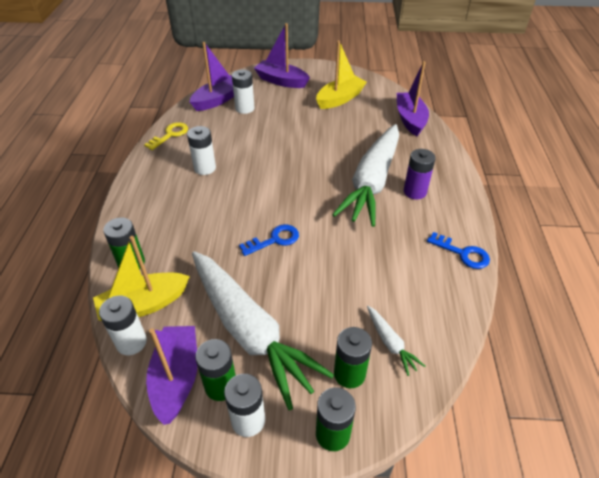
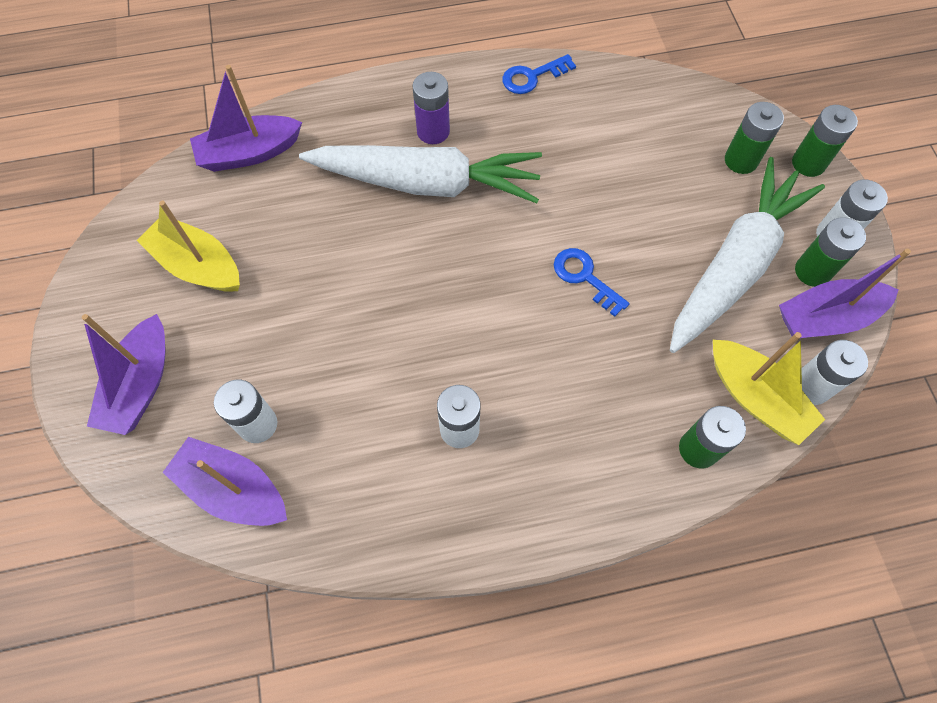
camera: 105 degrees left, 20 degrees up
yellow key [144,122,188,150] -> none
white carrot [367,306,425,376] -> none
blue key [427,232,490,269] -> blue key turned 135 degrees counterclockwise [502,54,576,94]

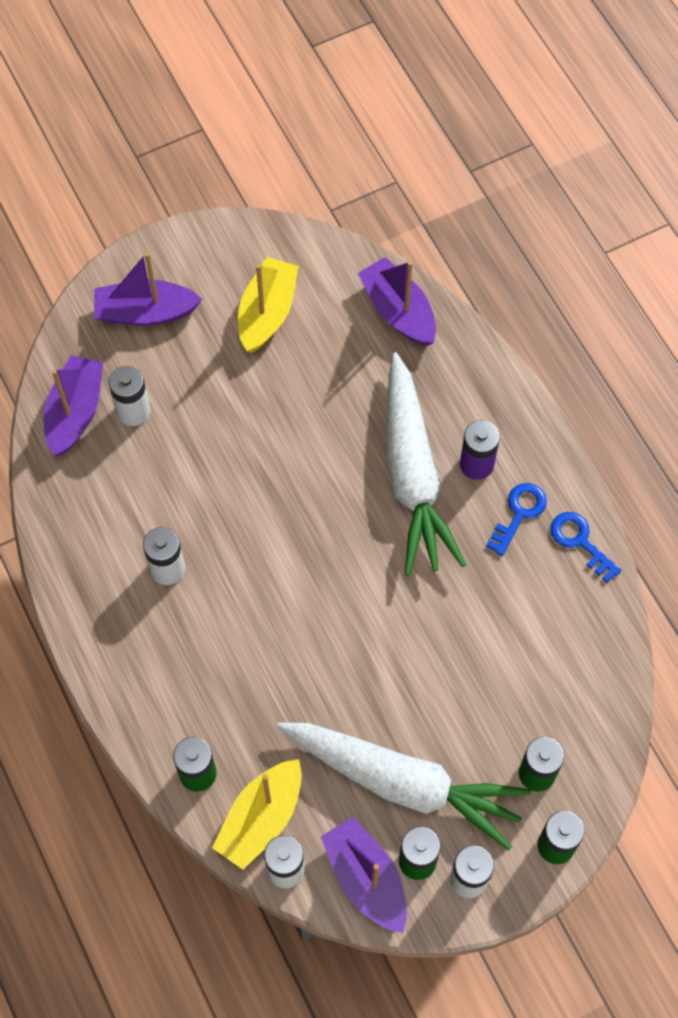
camera: 75 degrees right, 0 degrees up
blue key [554,248,630,317] -> blue key moved to [486,483,547,556]

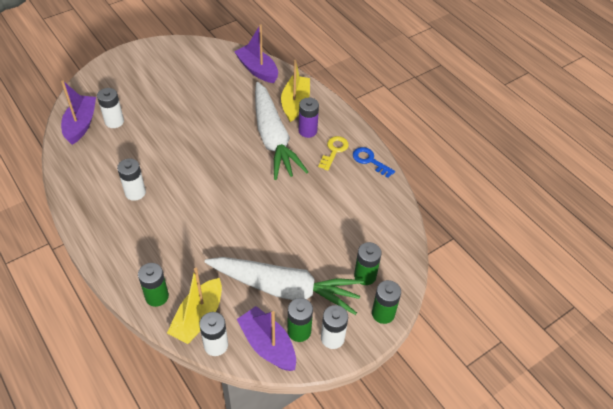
camera: 10 degrees left, 15 degrees down
purple boat [94,252,202,326] -> none
yellow boat [238,257,298,353] -> yellow boat moved to [281,60,310,122]
blue key [486,483,547,556] -> yellow key [318,136,349,171]

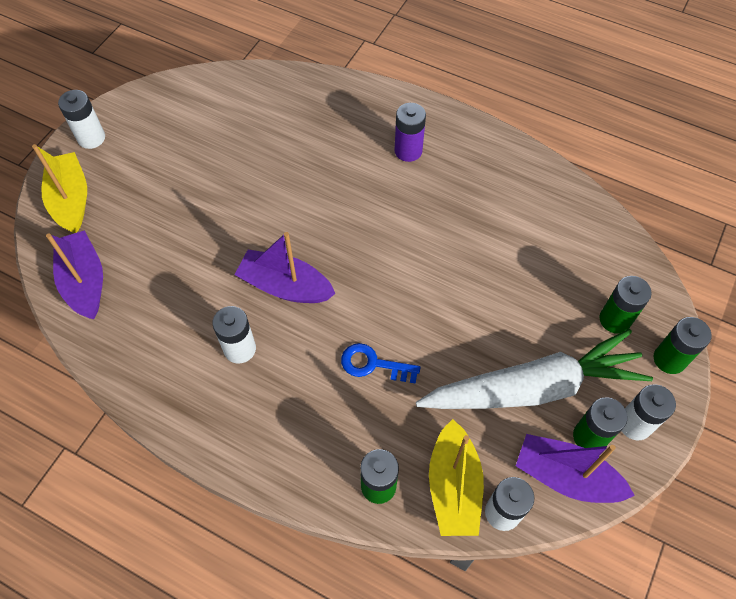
camera: 25 degrees left, 10 degrees up
white battery [97,88,124,128] -> white battery moved to [58,90,105,149]
purple boat [234,24,278,83] -> purple boat moved to [234,232,336,303]
white carrot [255,82,308,180] -> none
yellow boat [281,60,310,122] -> yellow boat moved to [32,144,87,233]
yellow key [318,136,349,171] -> none
blue key [353,147,395,178] -> blue key moved to [341,343,420,384]

